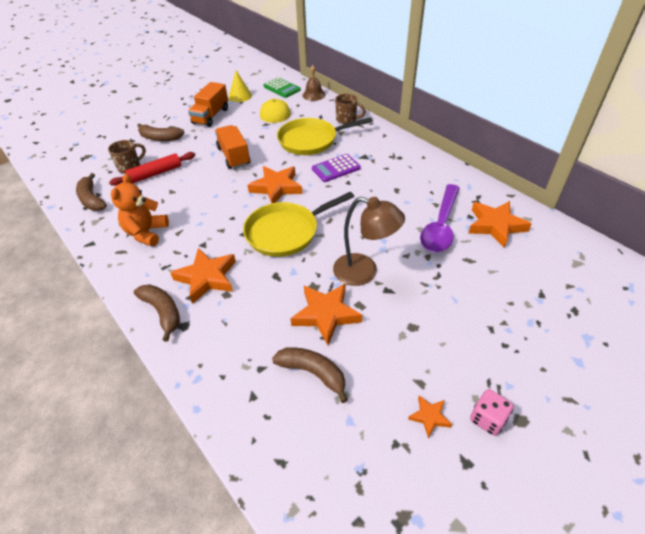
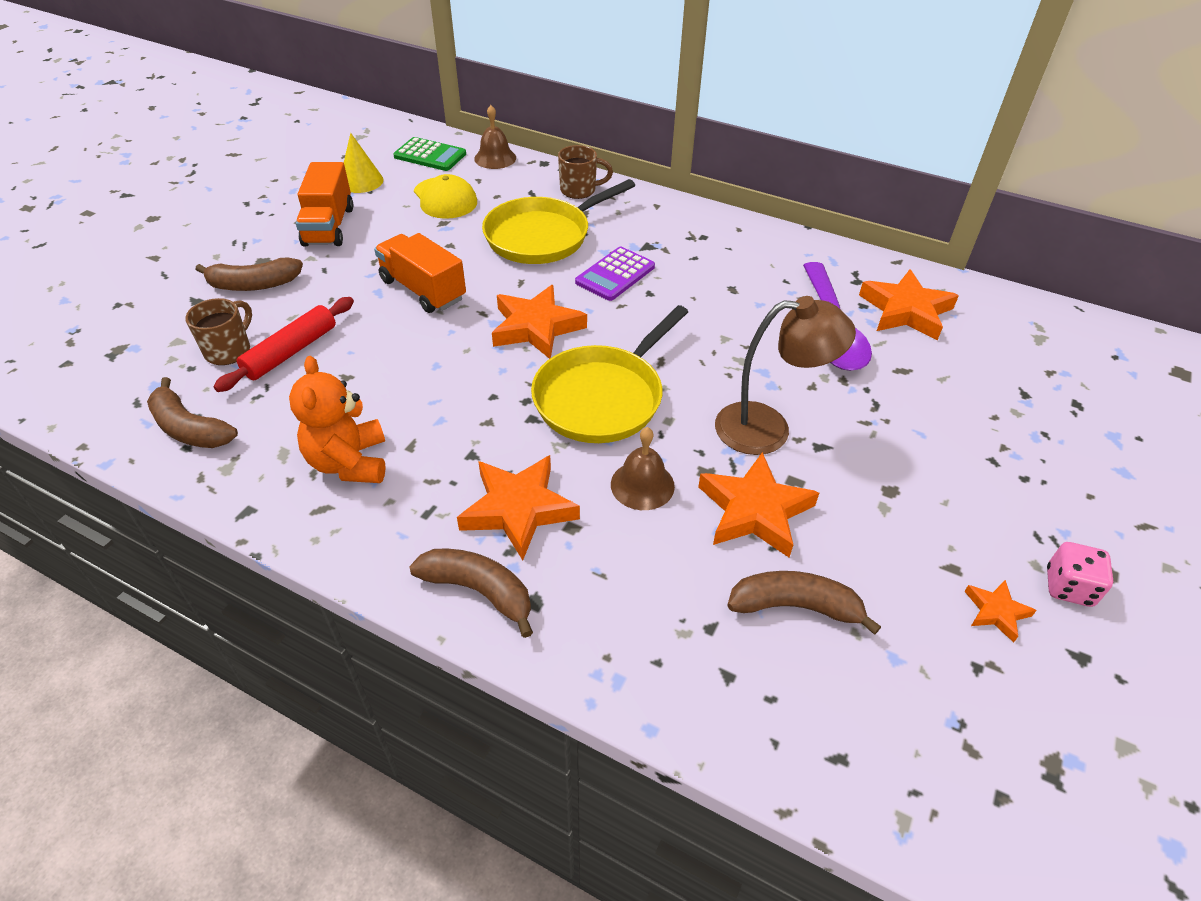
camera: 25 degrees left, 0 degrees up
none -> brown bell [611,427,675,510]

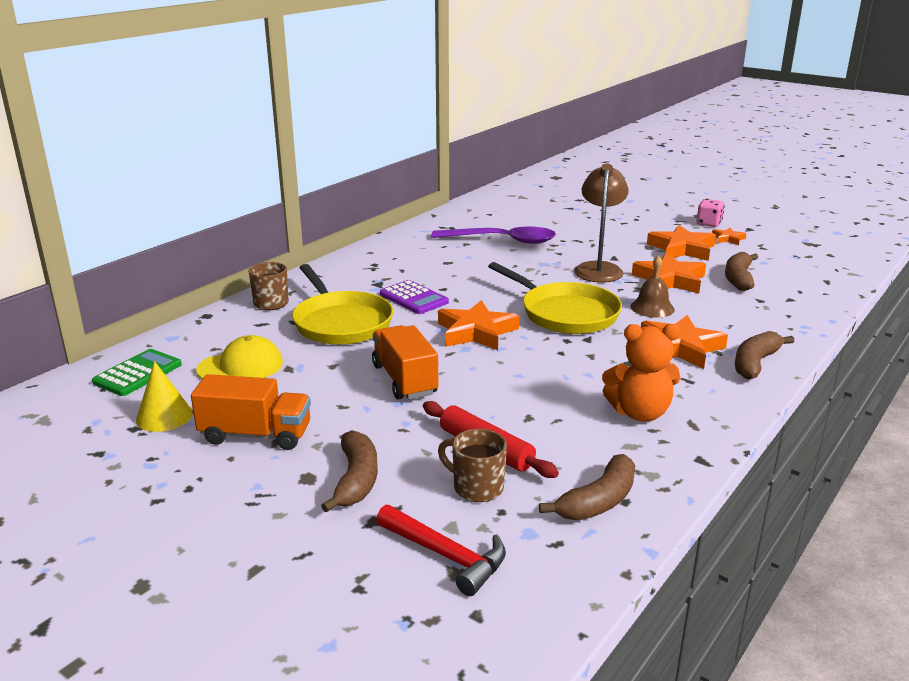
camera: 80 degrees left, 20 degrees down
orange truck [374,233,466,313] -> orange truck turned 105 degrees clockwise [372,325,438,400]
brown bell [474,105,516,169] -> none
orange star [859,269,959,340] -> orange star moved to [647,225,716,261]
none -> red hammer [376,505,506,596]

